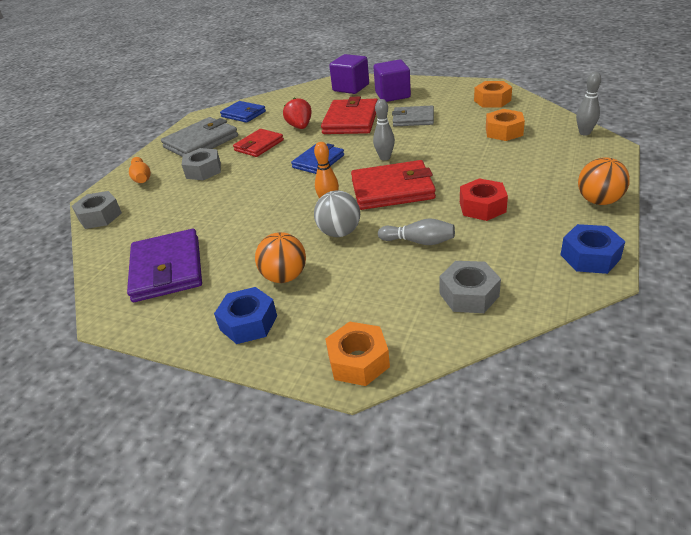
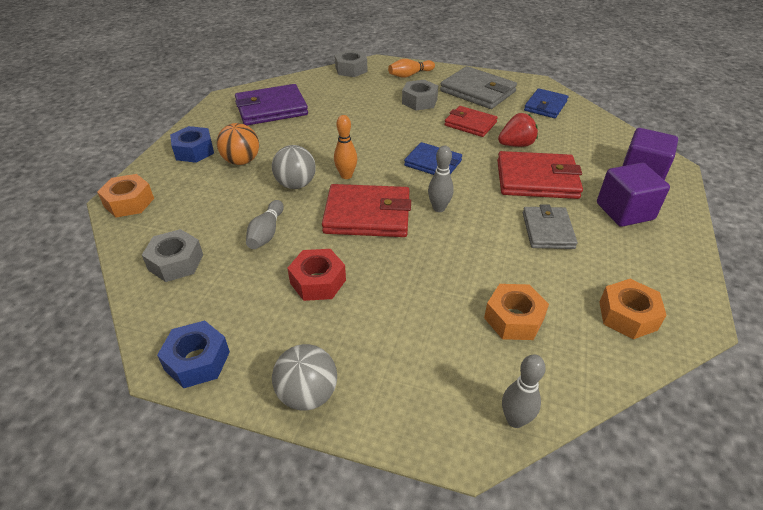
camera: 80 degrees right, 5 degrees up
red wallet [351,160,436,210] -> red wallet turned 75 degrees counterclockwise [322,184,411,237]
orange ball [578,158,630,205] -> grey ball [272,344,337,411]

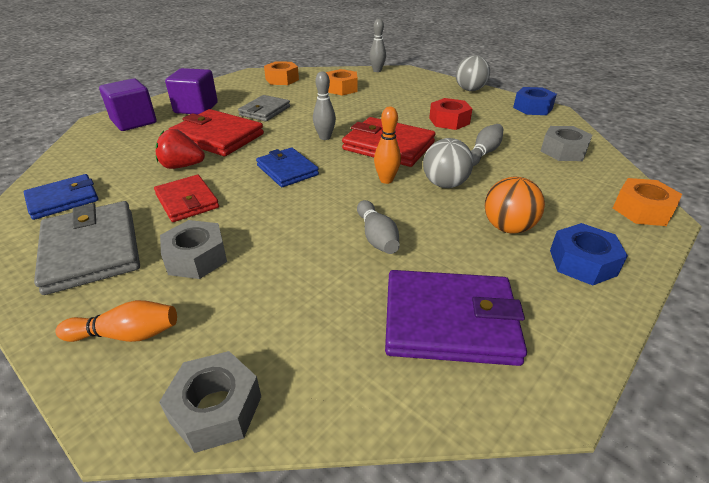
camera: 155 degrees left, 5 degrees down
none -> grey bowling pin [357,200,400,254]

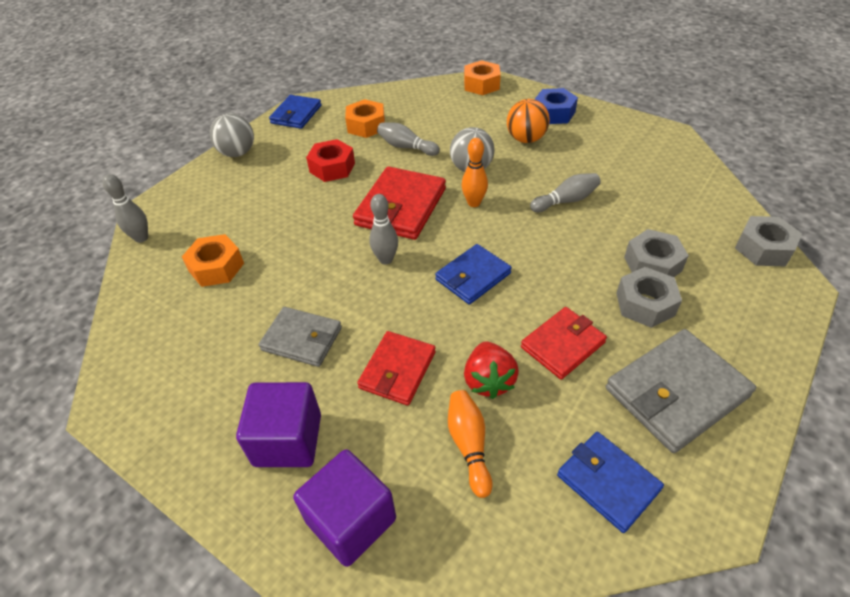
camera: 95 degrees left, 10 degrees up
orange bowling pin [55,300,177,342] -> orange bowling pin moved to [448,390,493,498]
red wallet [168,109,264,156] -> red wallet [357,331,436,406], size x0.65
orange nut [264,61,299,85] -> orange nut moved to [345,99,385,138]
purple wallet [385,270,527,366] -> none
blue nut [513,87,557,115] -> blue wallet [269,95,322,129]
grey nut [541,126,592,161] -> grey nut moved to [624,229,689,277]

